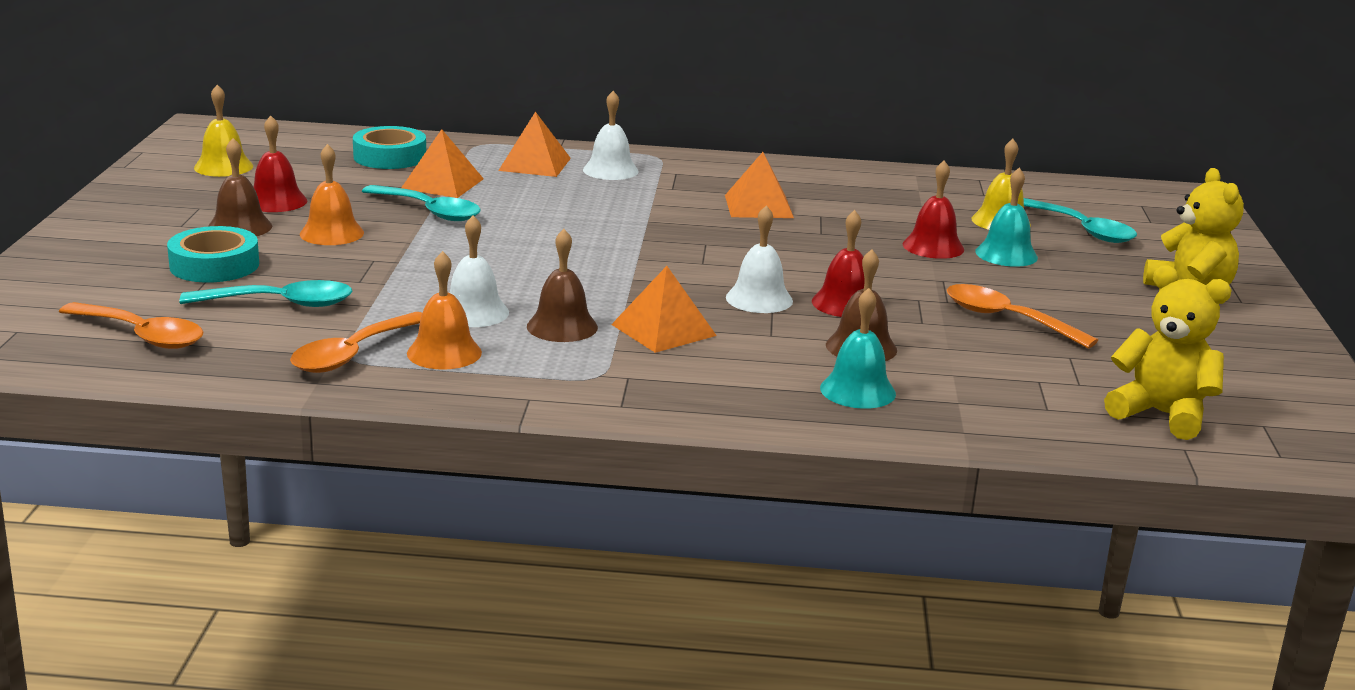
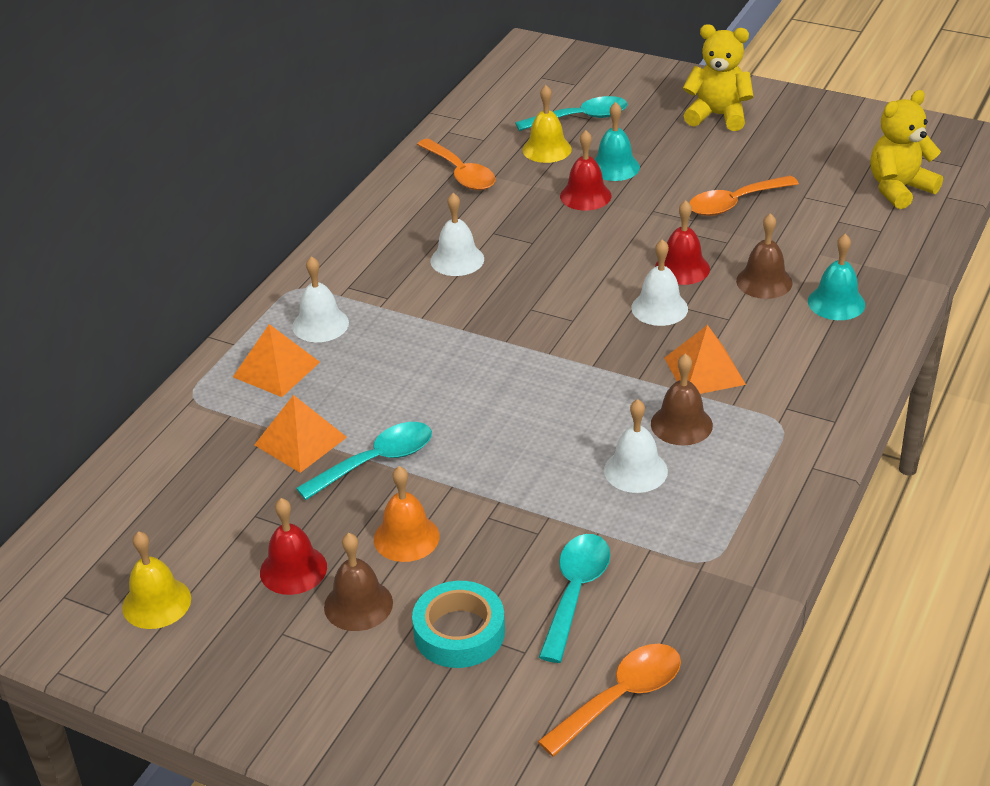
camera: 65 degrees left, 15 degrees up
orange spoon [290,312,422,373] -> orange spoon moved to [417,138,496,190]
turquoise tape [353,126,426,169] -> none
orange bell [407,251,482,370] -> none
orange pyramid [725,152,794,218] -> white bell [430,193,484,276]

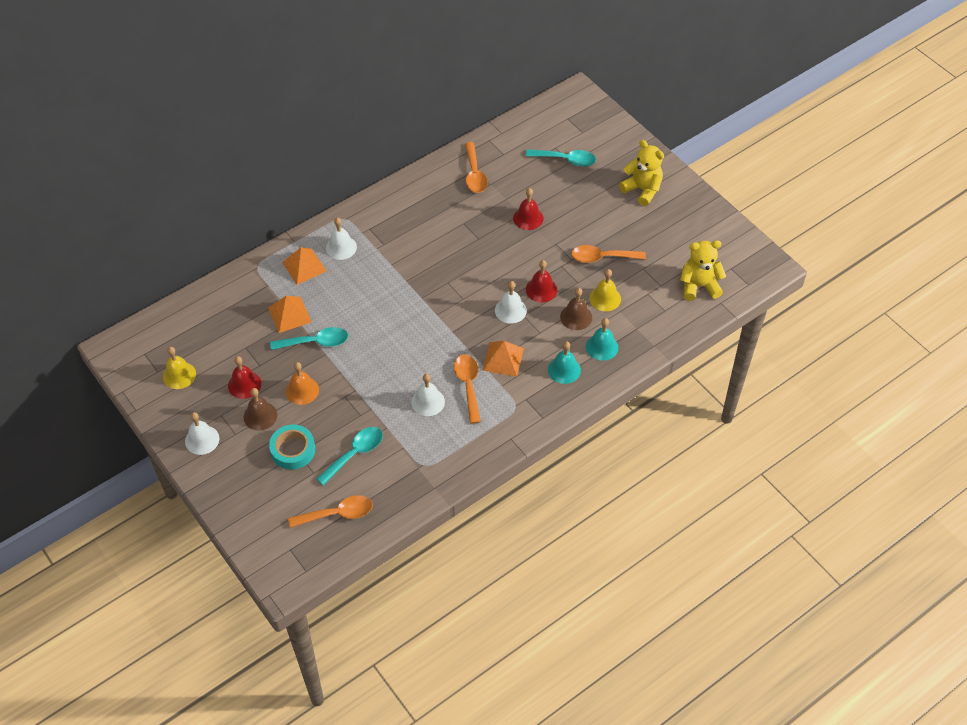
camera: 25 degrees right, 15 degrees up
white bell [430,193,484,276] -> white bell moved to [185,412,219,455]
yellow bell [522,85,572,163] -> yellow bell moved to [589,269,621,311]
turquoise bell [594,102,640,181] -> turquoise bell moved to [548,341,581,384]
brown bell [651,354,713,445] -> orange spoon [454,354,481,424]

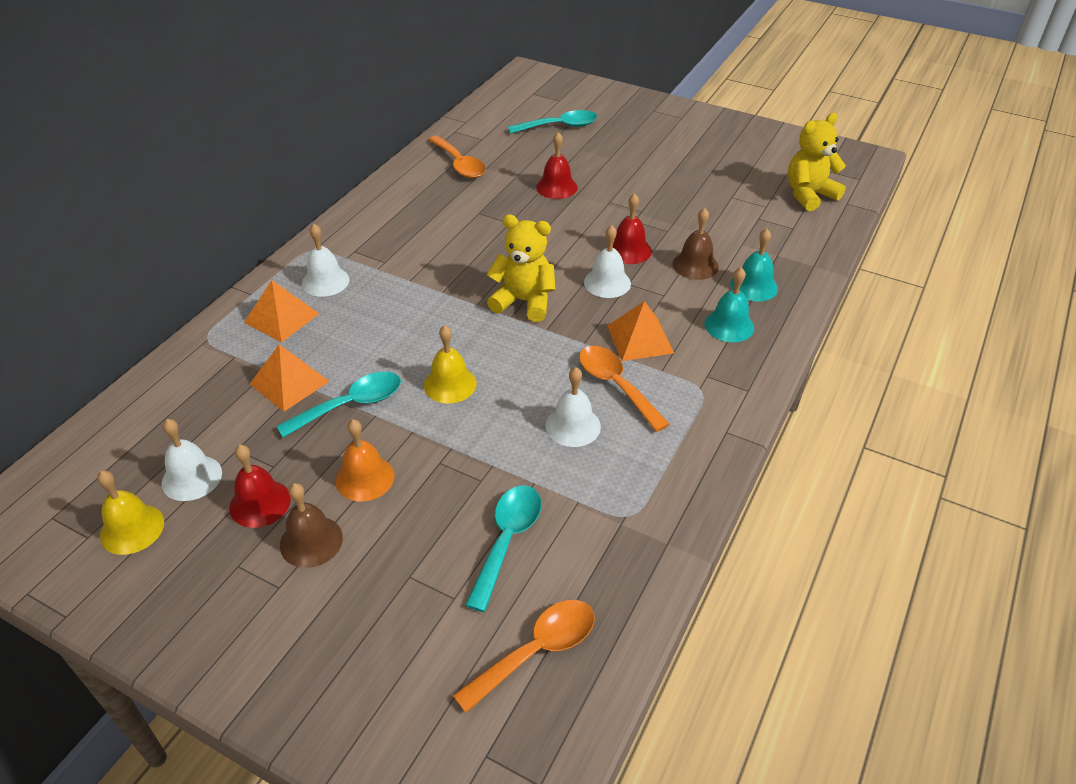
camera: 25 degrees left, 10 degrees down
white bell [185,412,219,455] -> white bell moved to [161,419,222,501]
turquoise tape [269,424,315,470] -> none
orange spoon [571,245,646,263] -> none
yellow bell [589,269,621,311] -> yellow bell moved to [424,325,477,403]
yellow teddy bear [619,140,664,206] -> yellow teddy bear moved to [487,214,556,322]

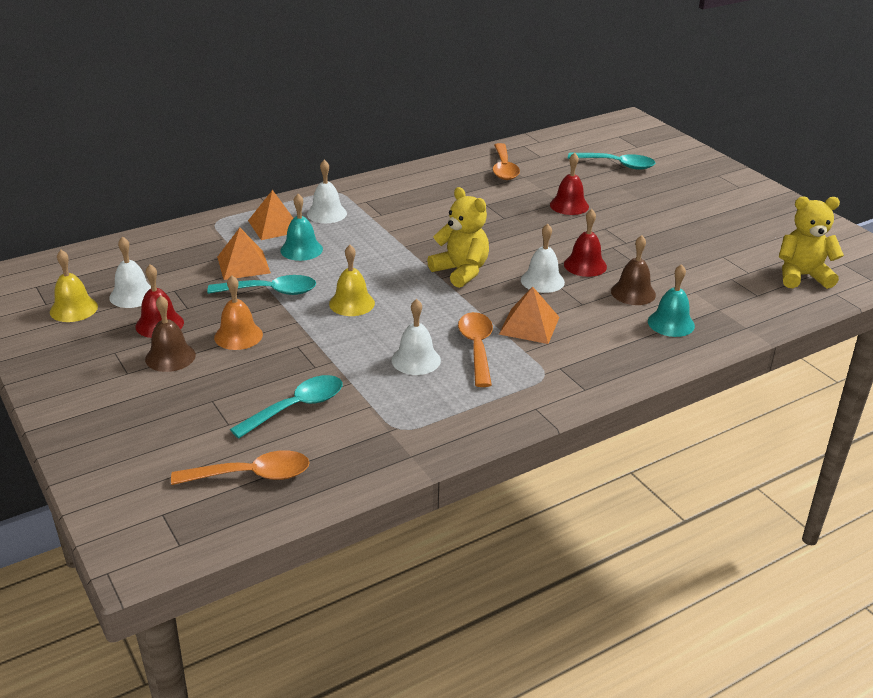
camera: 30 degrees right, 10 degrees down
turquoise bell [704,267,754,342] -> turquoise bell moved to [280,194,323,261]

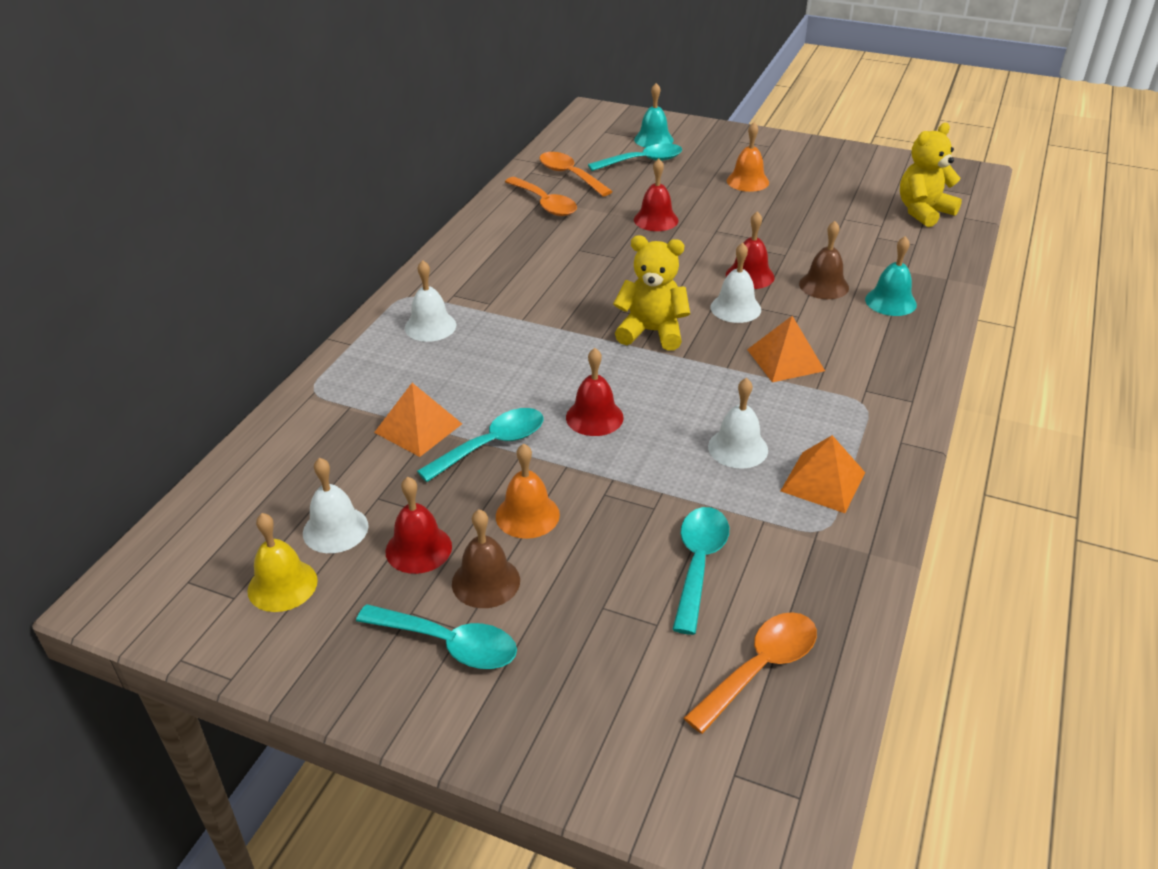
camera: 35 degrees left, 5 degrees up
orange pyramid [248,190,293,240] -> orange pyramid moved to [781,435,865,513]
turquoise bell [280,194,323,261] -> turquoise bell moved to [634,83,674,148]
yellow bell [329,245,375,316] -> red bell [566,348,623,436]
orange spoon [458,312,493,387] -> orange spoon moved to [539,152,613,197]
none -> turquoise spoon [356,604,517,669]
none -> orange bell [727,122,769,192]

